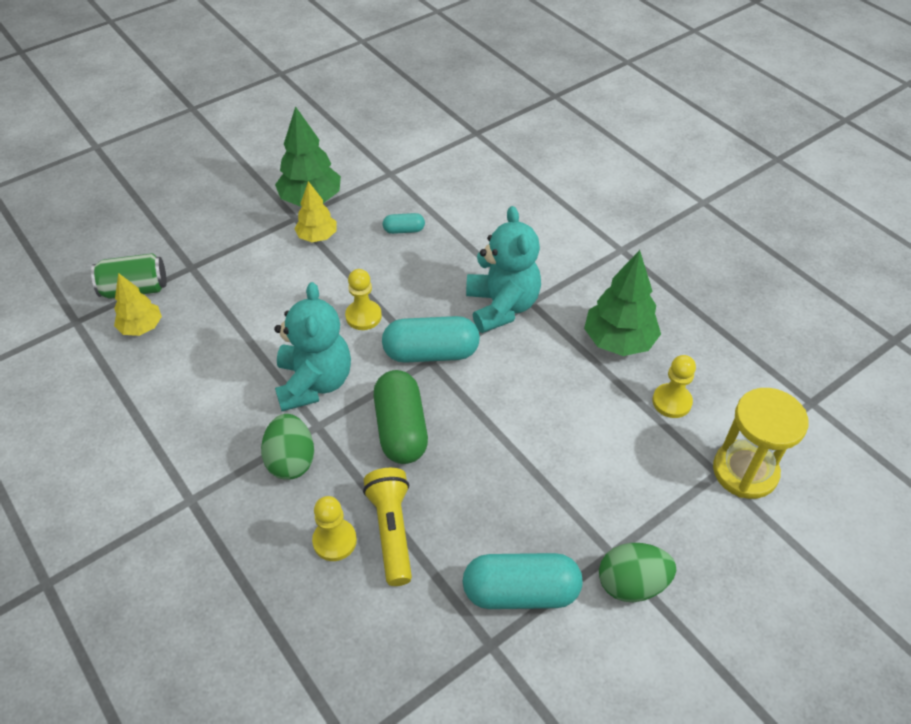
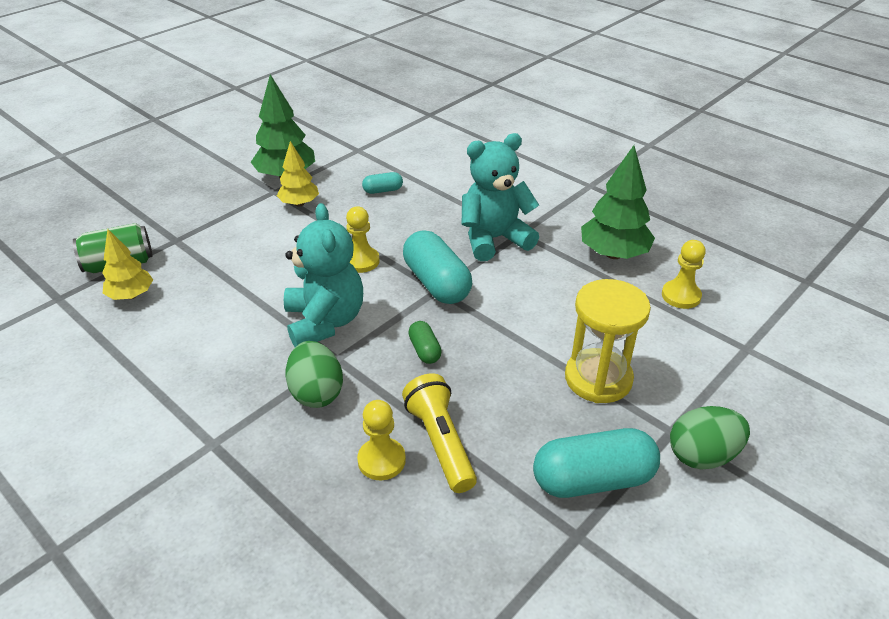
camera: 10 degrees left, 10 degrees down
green capsule [374,370,428,464] -> green capsule [408,321,442,364], size x0.49
turquoise capsule [382,316,480,363] -> turquoise capsule turned 75 degrees clockwise [403,230,472,304]
turquoise teddy bear [466,206,541,333] -> turquoise teddy bear turned 90 degrees counterclockwise [462,133,539,261]
yellow hourglass [713,388,808,499] -> yellow hourglass moved to [565,279,651,403]

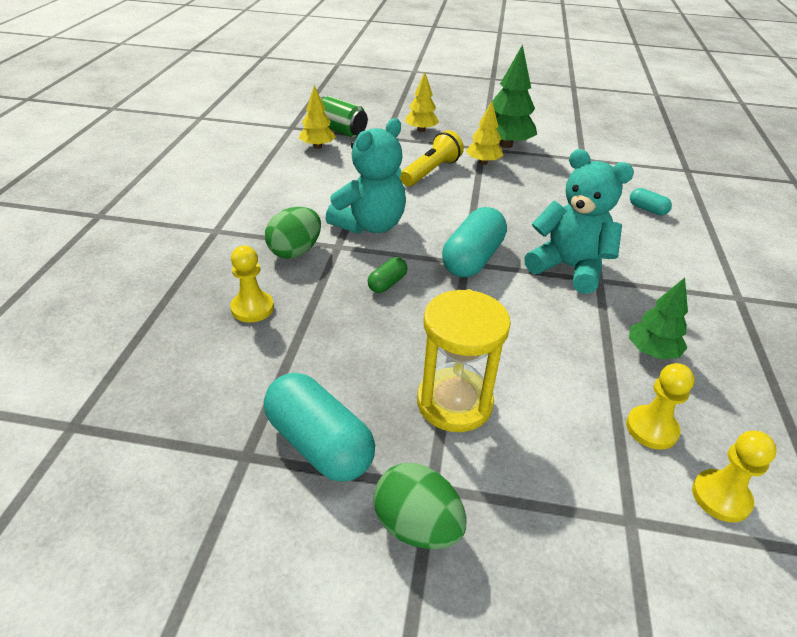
camera: 55 degrees right, 0 degrees up
yellow pawn [346,207,380,273] -> yellow pawn moved to [692,431,777,522]
turquoise capsule [362,172,403,194] -> turquoise capsule moved to [630,188,672,215]
yellow flashlight [402,373,477,493] -> yellow flashlight moved to [400,130,464,186]
green tree [581,145,655,259] -> green tree [629,278,688,359], size x0.62
none -> yellow tree [405,72,439,132]

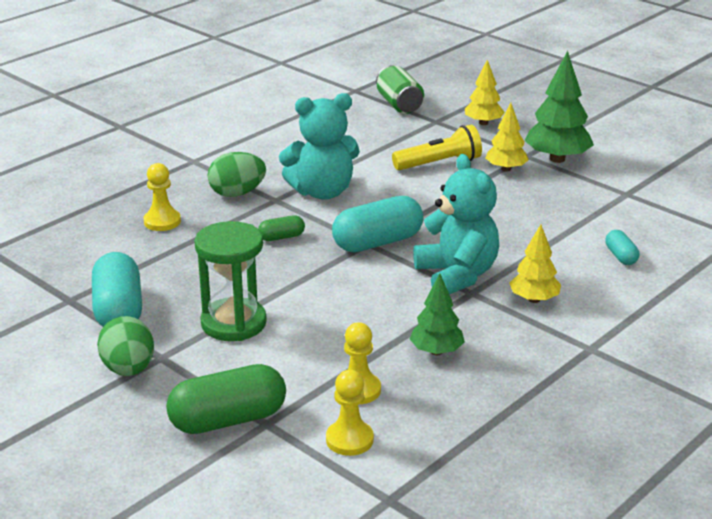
camera: 35 degrees right, 10 degrees down
yellow tree [299,85,336,149] -> yellow tree moved to [510,225,561,303]
yellow hourglass [417,289,511,432] -> green hourglass [194,221,267,341]
none -> green capsule [166,364,286,434]

